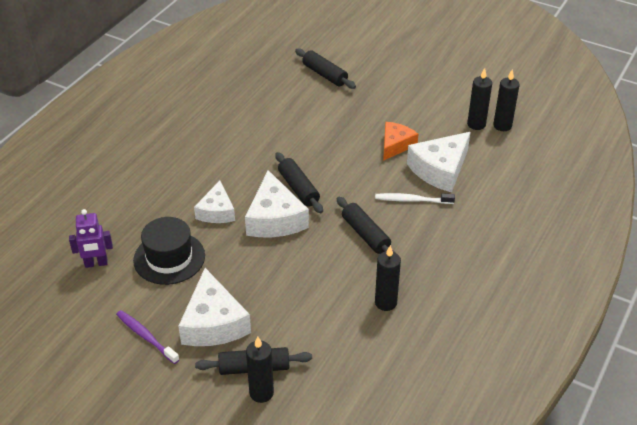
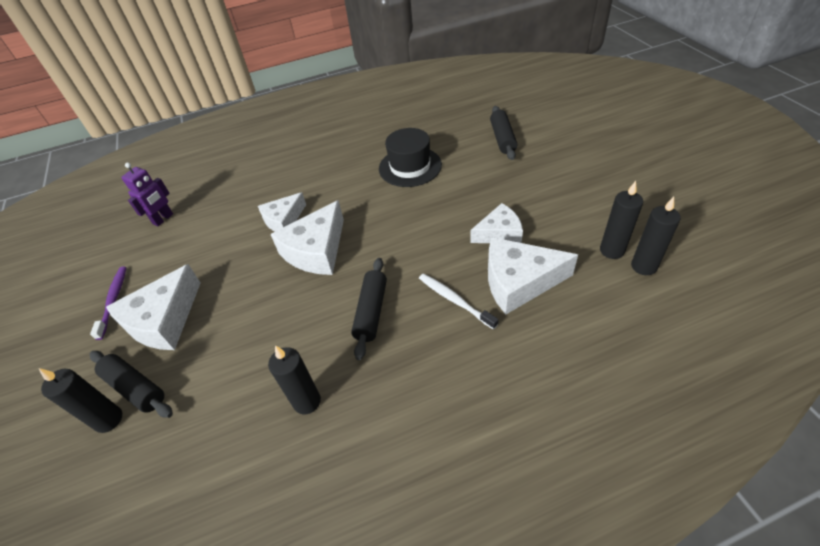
camera: 45 degrees right, 5 degrees up
purple robot [69,209,113,268] -> purple robot turned 90 degrees counterclockwise [121,163,173,226]
black hat [133,217,205,285] -> black hat moved to [379,128,442,187]
black rolling pin [275,152,323,213] -> none
orange cheese [383,122,418,161] -> white cheese [470,203,523,243]

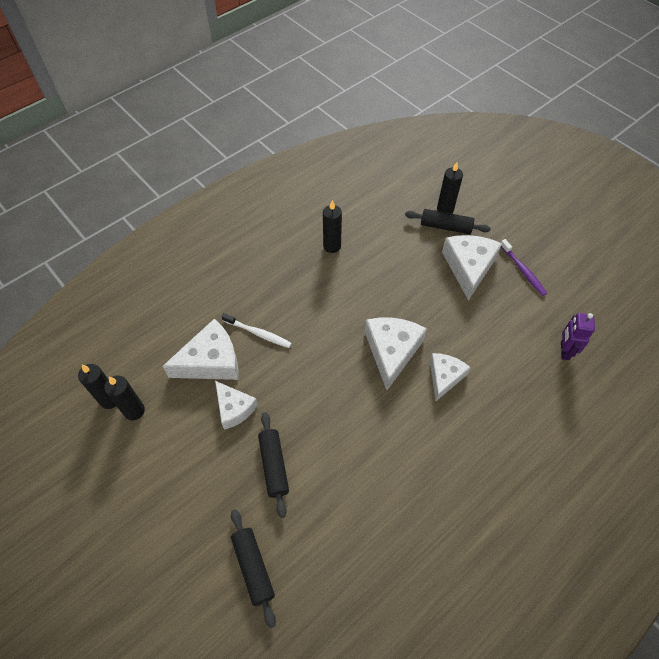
camera: 155 degrees right, 10 degrees up
black rolling pin [351,258,387,360] -> black rolling pin moved to [258,412,289,518]
black hat [379,128,442,187] -> none
white cheese [470,203,523,243] -> white cheese turned 90 degrees counterclockwise [215,381,258,430]

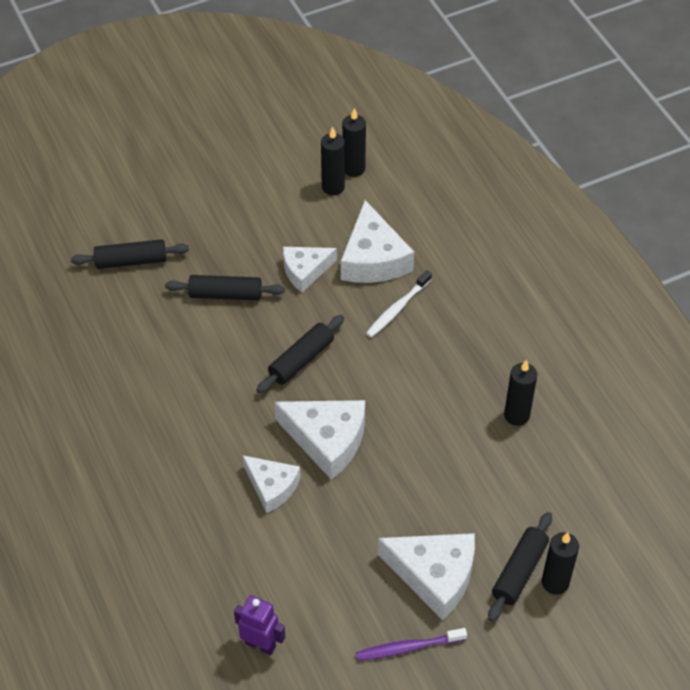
camera: 105 degrees right, 5 degrees down
none -> black rolling pin [257,315,344,393]

